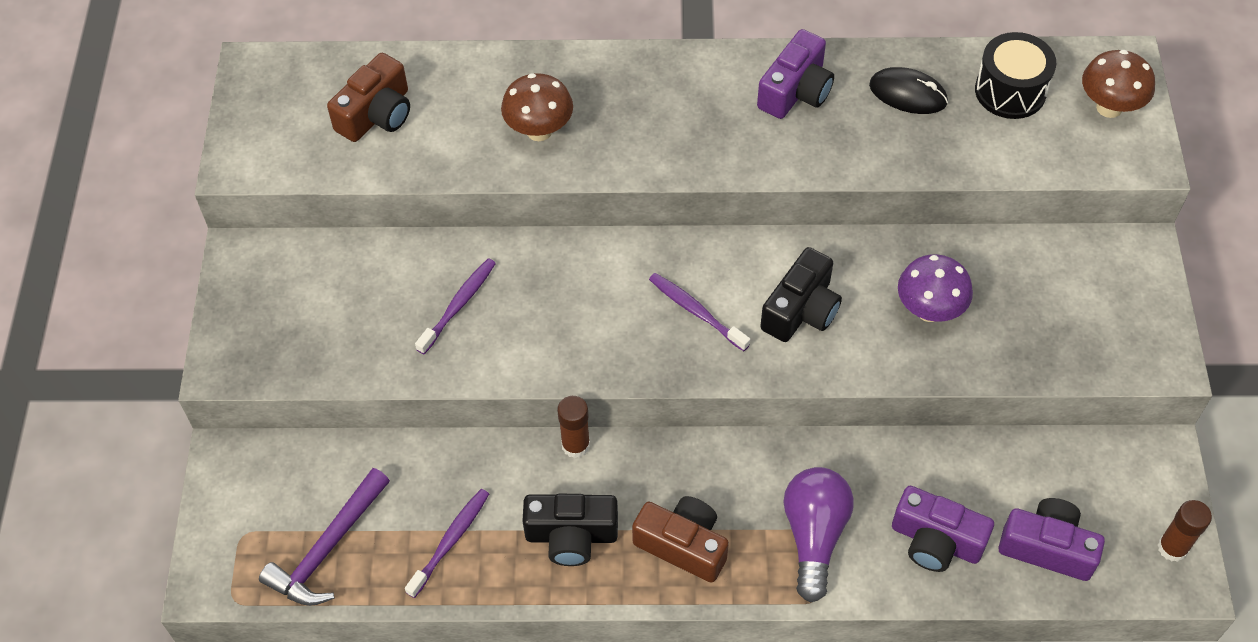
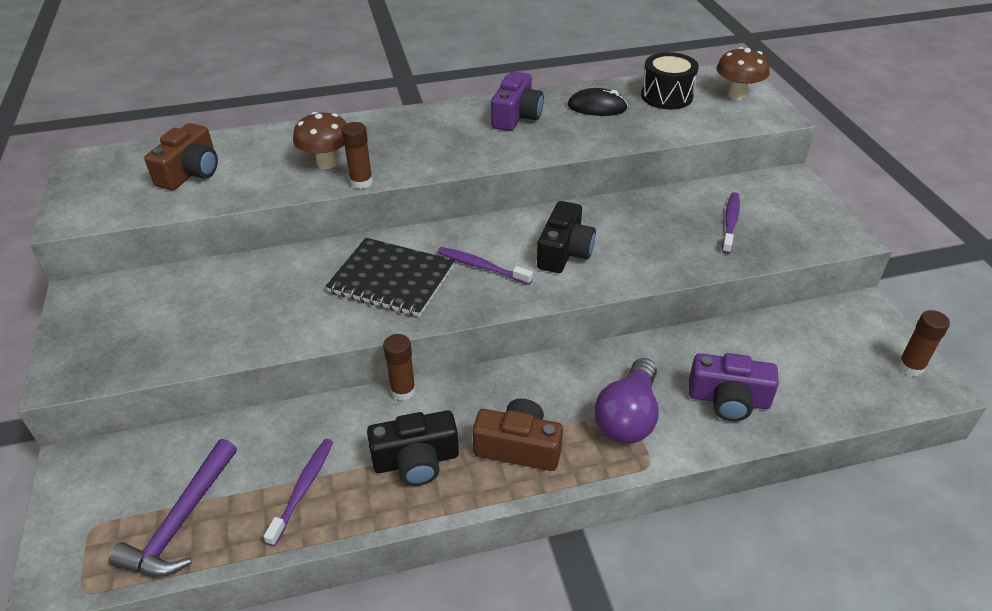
camera: 15 degrees left, 15 degrees down
purple toothbrush [415,258,496,354] -> purple toothbrush moved to [722,192,740,254]
purple light bulb [784,467,854,602] -> purple light bulb turned 150 degrees counterclockwise [594,358,659,444]
purple mushroom [898,254,973,322] -> none
purple camera [999,498,1105,581] -> none
none -> black notebook [325,238,455,317]
none -> brown glue stick [341,122,373,189]

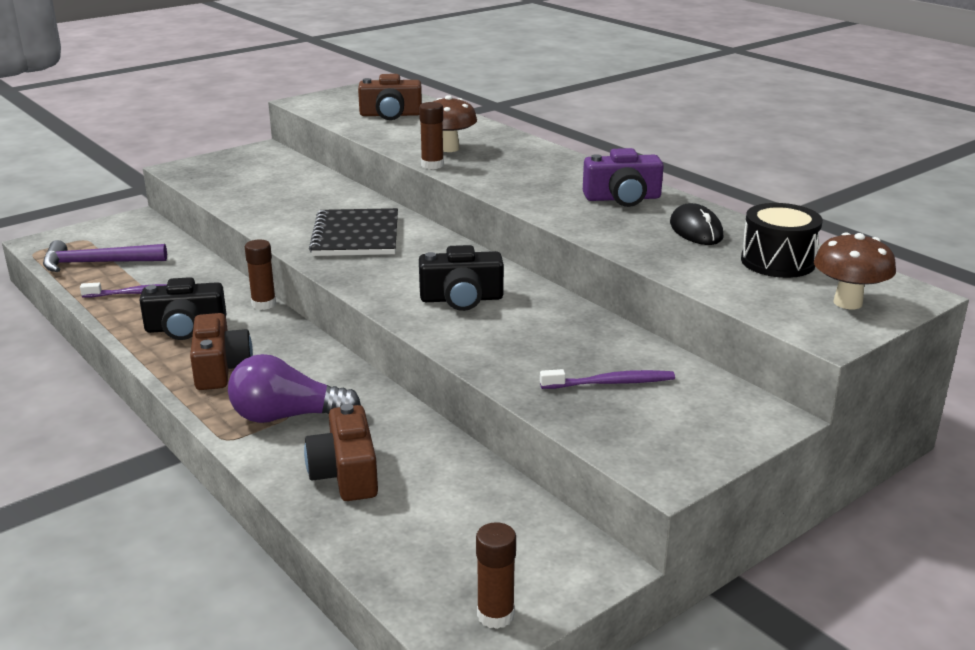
camera: 65 degrees right, 15 degrees down
black camera [367,410,459,486] -> black camera turned 60 degrees counterclockwise [140,277,226,340]
purple toothbrush [437,247,533,285] -> none
purple camera [689,353,779,422] -> brown camera [304,404,378,501]

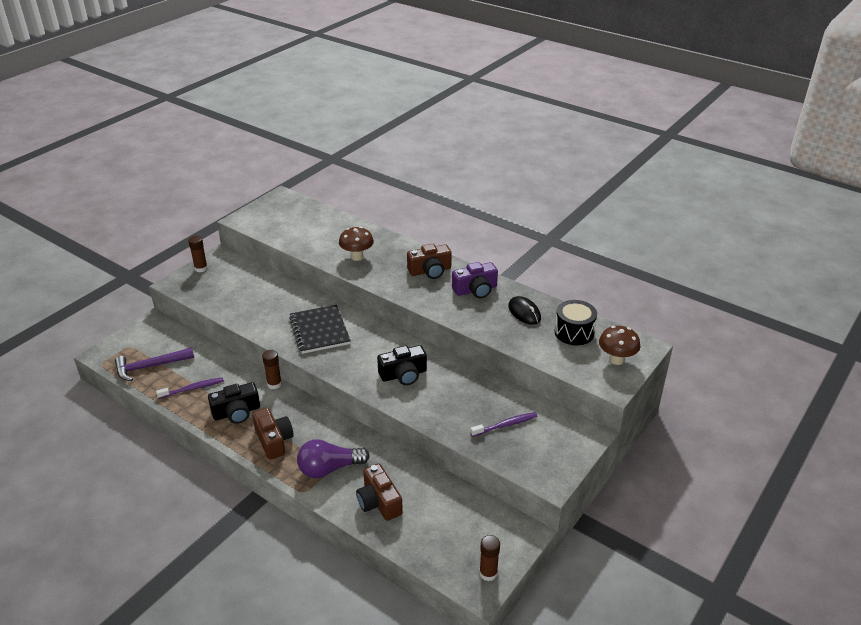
camera: 15 degrees left, 10 degrees up
brown camera [358,74,422,120] -> brown camera moved to [407,244,452,279]
brown glue stick [419,102,444,169] -> brown glue stick moved to [188,236,208,273]

